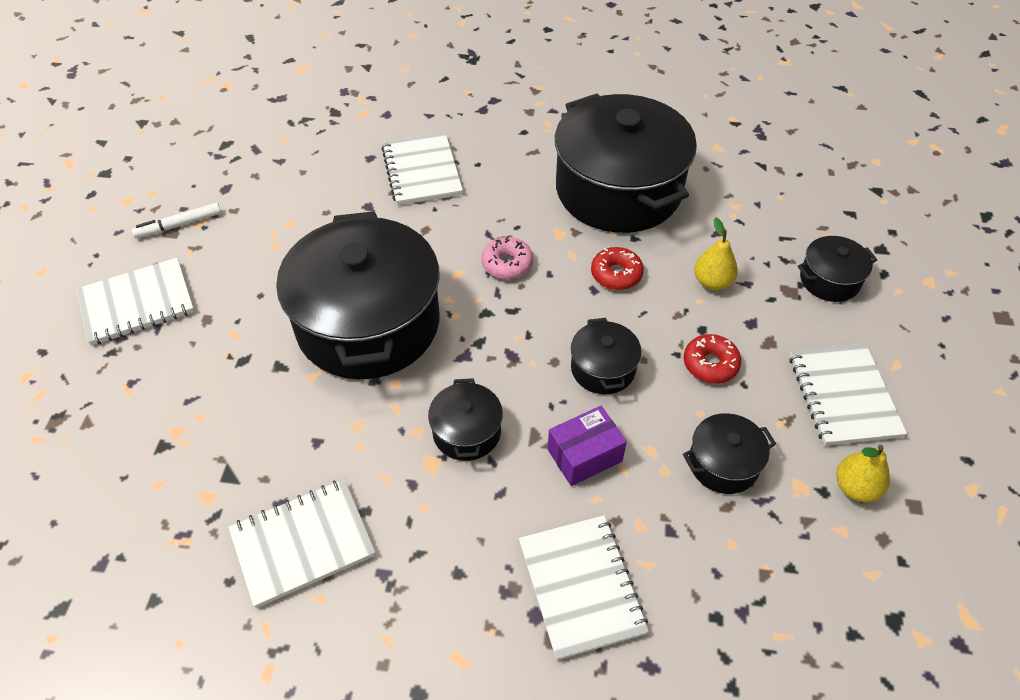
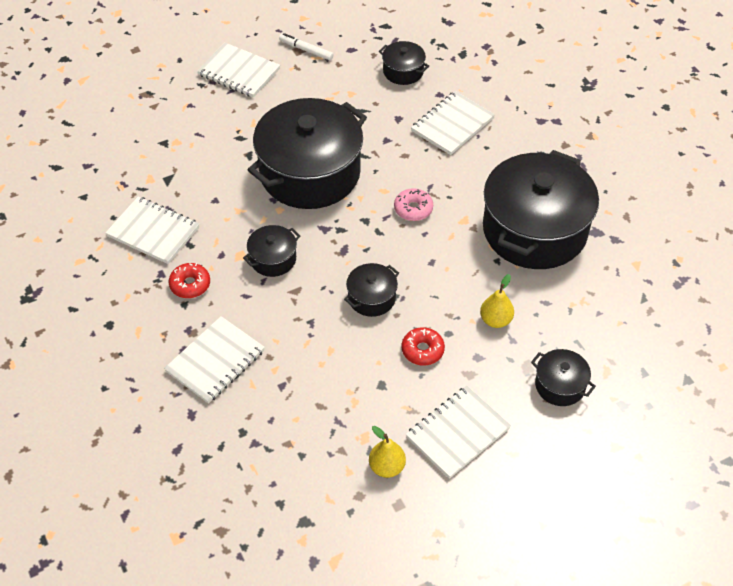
camera: 55 degrees right, 0 degrees up
purple box [548,406,627,486] -> none
red donut [591,247,644,290] -> red donut moved to [168,263,210,298]
black pot [683,413,776,494] -> black pot moved to [379,41,429,85]

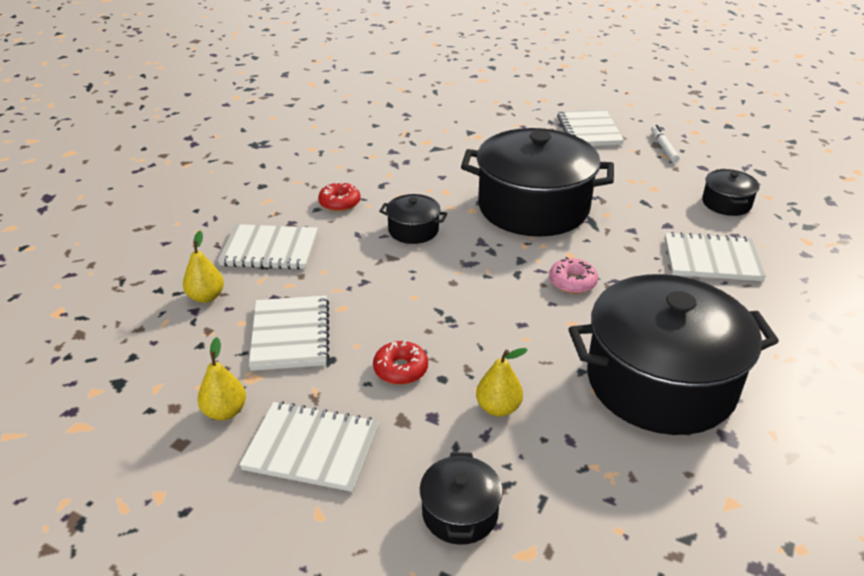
camera: 55 degrees right, 15 degrees down
white notebook [105,196,199,264] -> white notebook moved to [249,295,329,371]
black pot [344,263,399,317] -> none
none -> yellow pear [183,231,224,303]

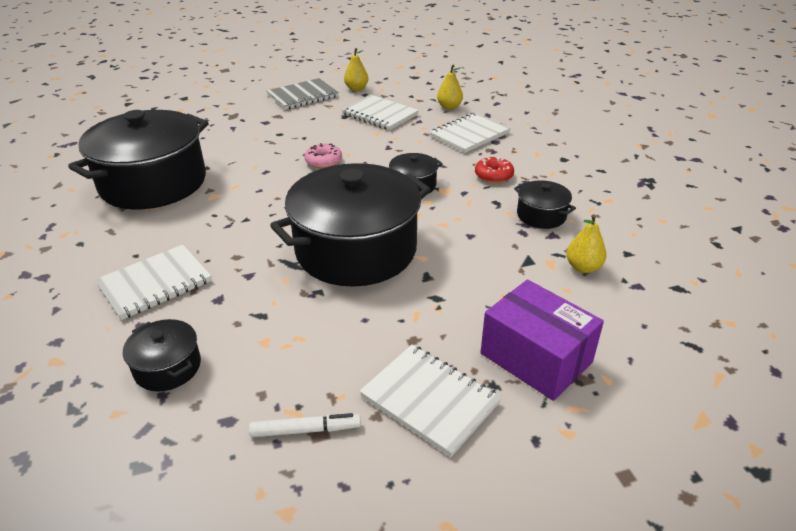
camera: 135 degrees right, 0 degrees up
white notebook [239,401,379,492] -> grey notebook [267,78,339,110]
red donut [373,340,428,385] -> none
black pot [420,452,503,545] -> black pot moved to [514,180,576,229]
yellow pear [476,348,528,417] -> yellow pear moved to [566,214,607,273]
pink donut [549,257,598,294] -> pink donut moved to [304,143,342,169]
white marker [651,125,680,163] -> white marker turned 45 degrees counterclockwise [249,413,361,437]
none -> purple box [481,279,604,401]

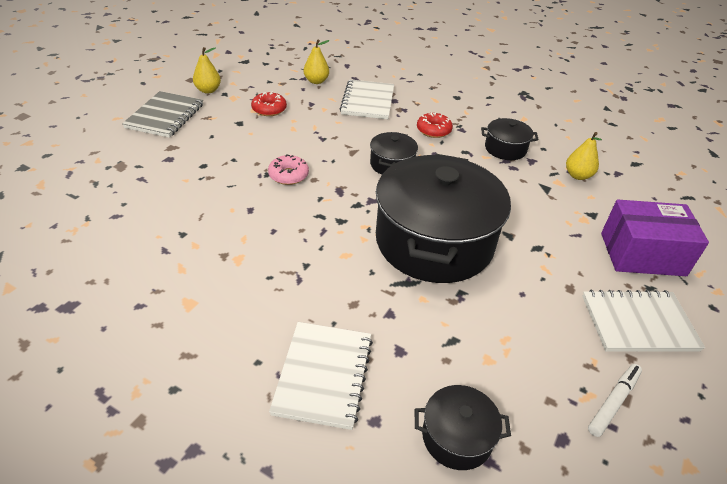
camera: 45 degrees left, 5 degrees up
black pot [68,110,208,210] -> none
white notebook [341,95,419,130] -> red donut [251,92,287,116]

